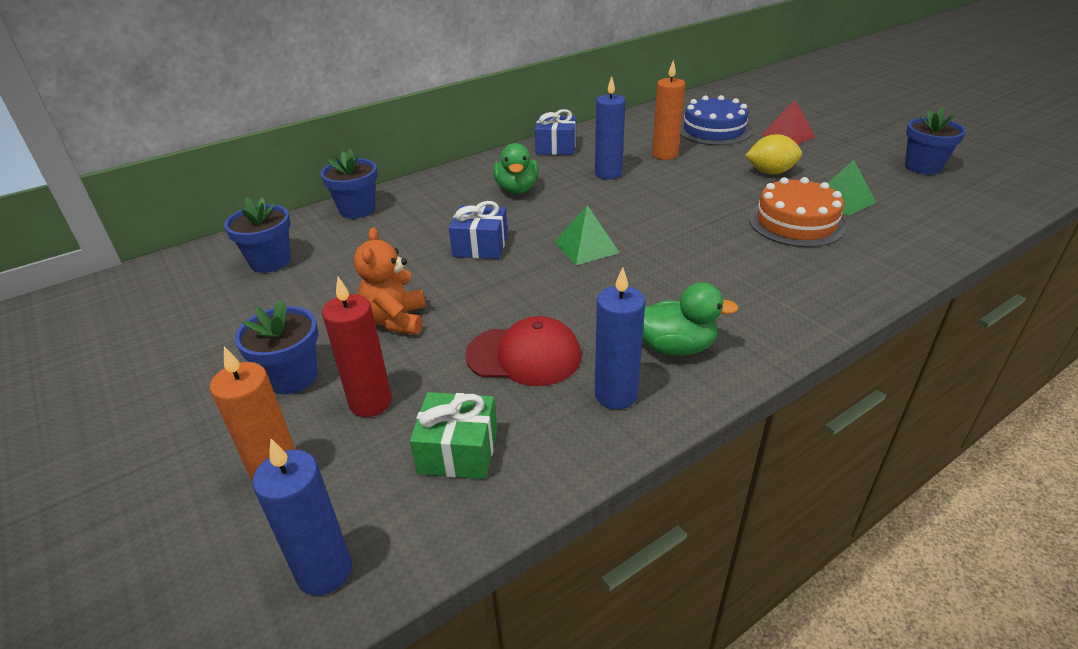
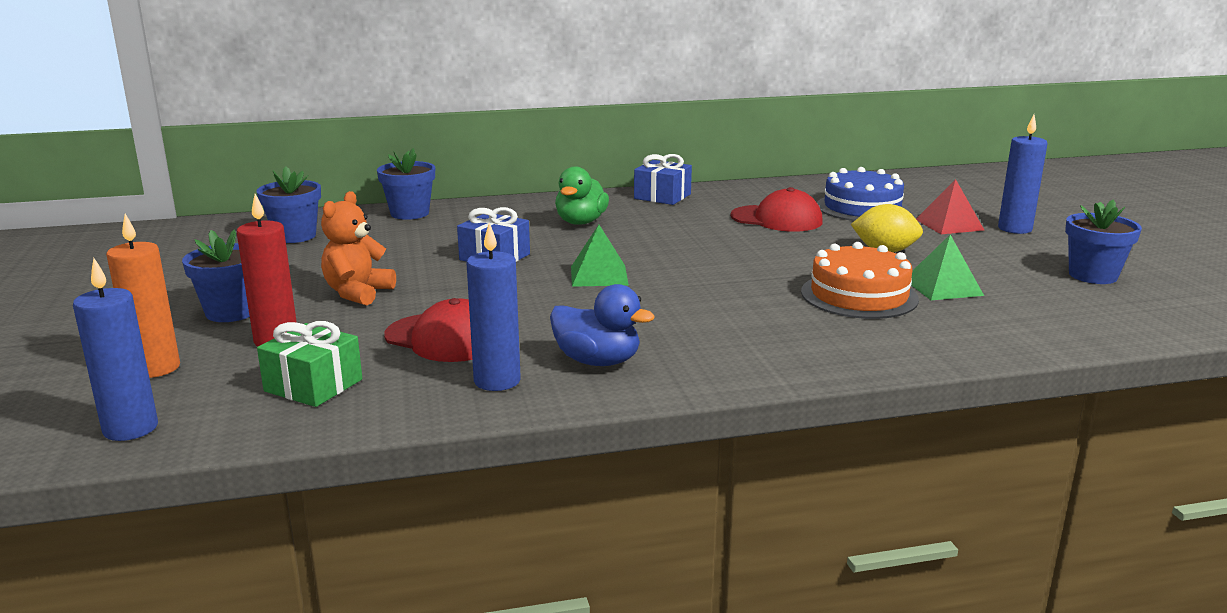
camera: 20 degrees right, 15 degrees down
blue candle [595,76,626,179] -> blue candle moved to [998,115,1048,234]
green duck [642,282,739,356] -> blue duck [550,284,655,366]
orange candle [652,60,685,160] -> red cap [730,187,823,232]

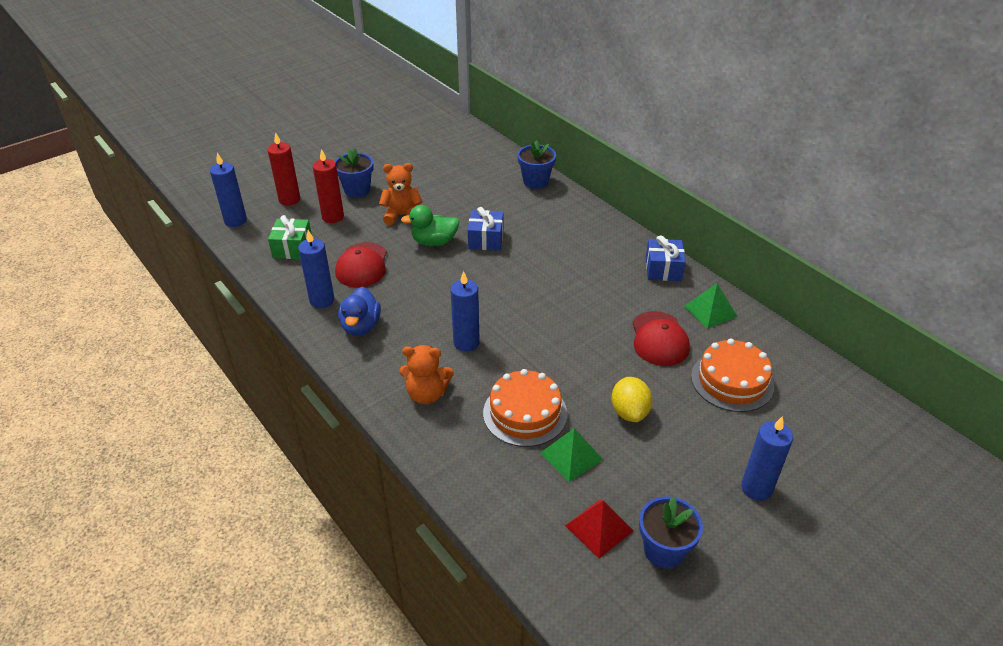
camera: 65 degrees right, 20 degrees up
orange candle [106,214,180,378] -> red candle [268,132,300,206]
blue flower pot [256,166,321,243] -> none
green duck [555,166,609,225] -> green duck moved to [401,205,459,246]
green pyramid [571,225,629,287] -> green pyramid moved to [684,284,738,329]
blue cake [817,167,909,221] -> orange cake [691,338,774,412]
red pyramid [916,179,984,234] -> red pyramid moved to [565,500,633,559]
none -> orange teddy bear [399,345,454,404]
none -> blue candle [450,271,480,352]

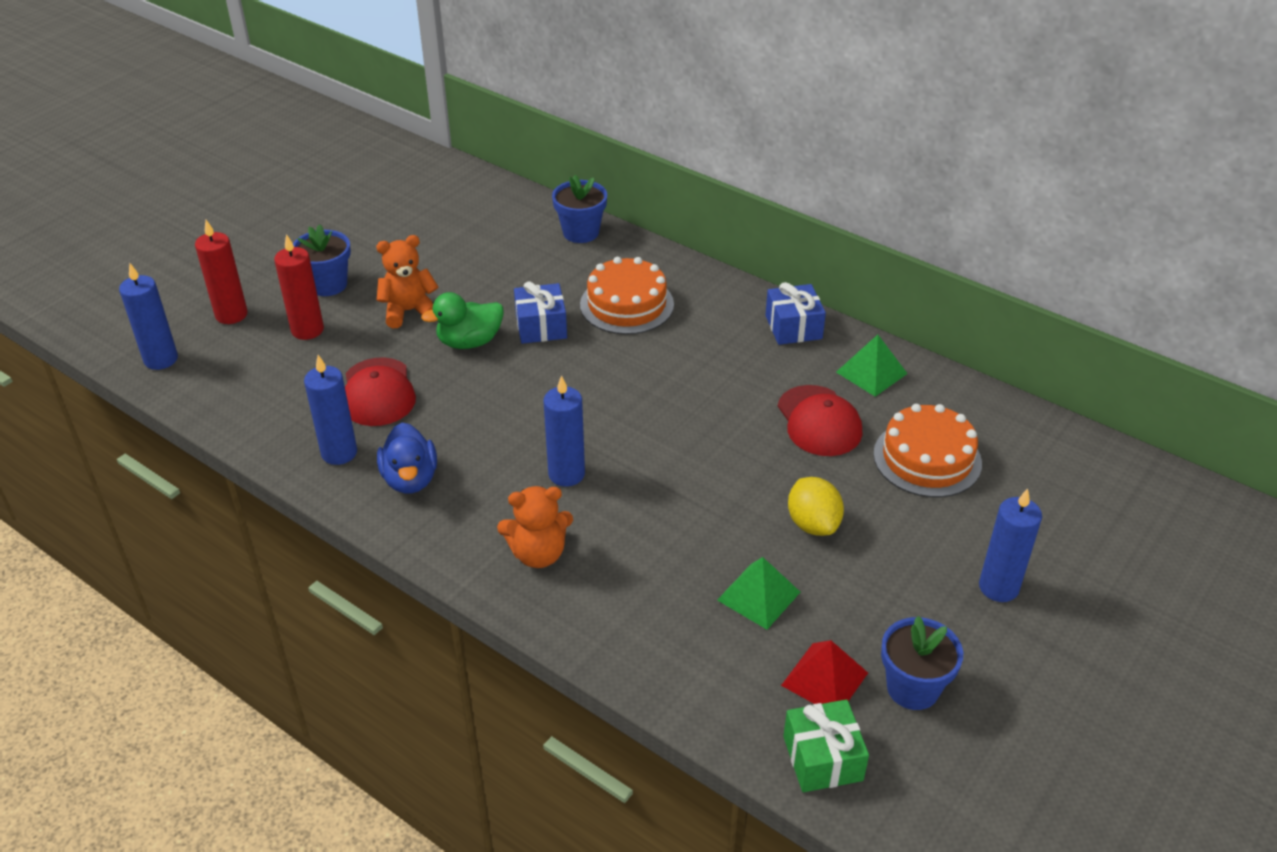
camera: 15 degrees left, 0 degrees up
green gift [268,215,312,259] -> green gift moved to [783,699,869,792]
orange cake [483,369,568,447] -> orange cake moved to [580,257,674,334]

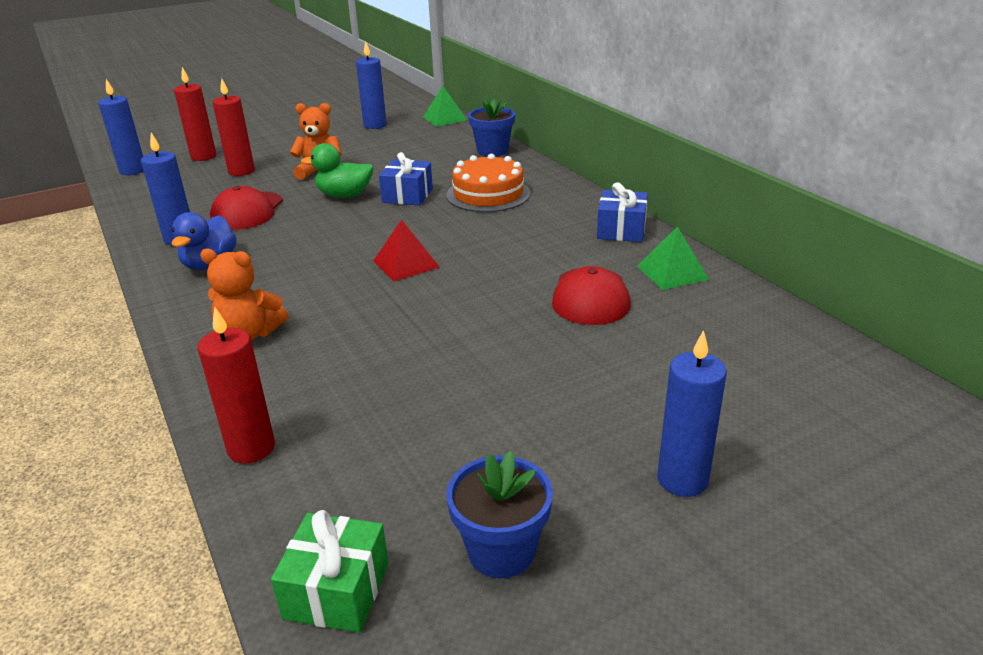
camera: 25 degrees right, 10 degrees down
blue flower pot [293,224,351,296] -> none
blue candle [543,375,585,487] -> blue candle moved to [356,41,387,129]
green pyramid [717,557,800,629] -> green pyramid moved to [423,86,468,127]
red pyramid [781,640,868,704] -> red pyramid moved to [373,220,440,281]
yellow lemon [788,477,844,536] -> none
orange cake [873,404,982,497] -> none
none -> red candle [198,307,275,464]

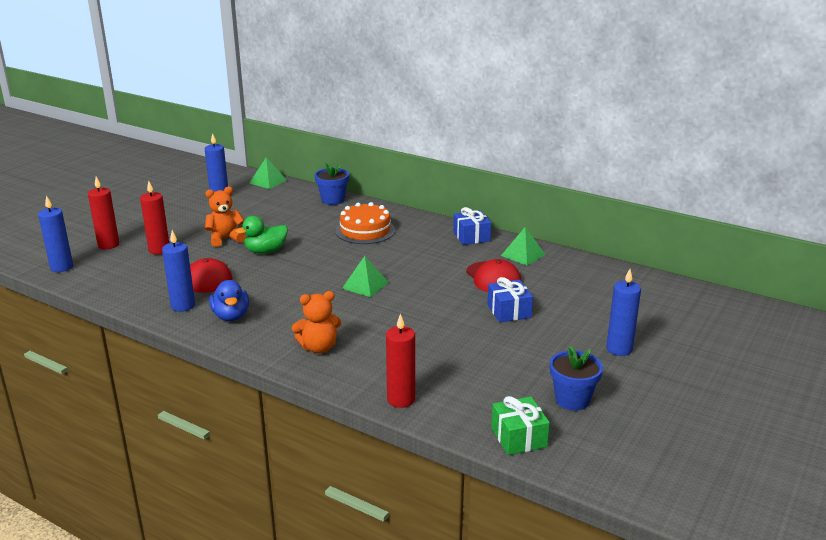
camera: 30 degrees left, 5 degrees down
red pyramid [373,220,440,281] -> green pyramid [342,256,389,297]
blue gift [379,152,433,206] -> blue gift moved to [487,277,533,322]

